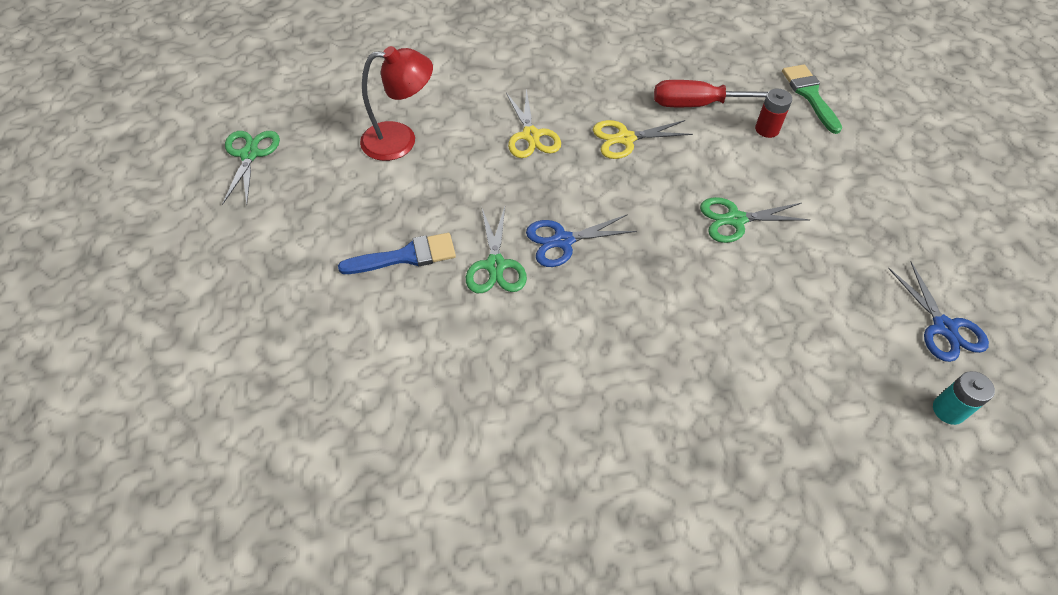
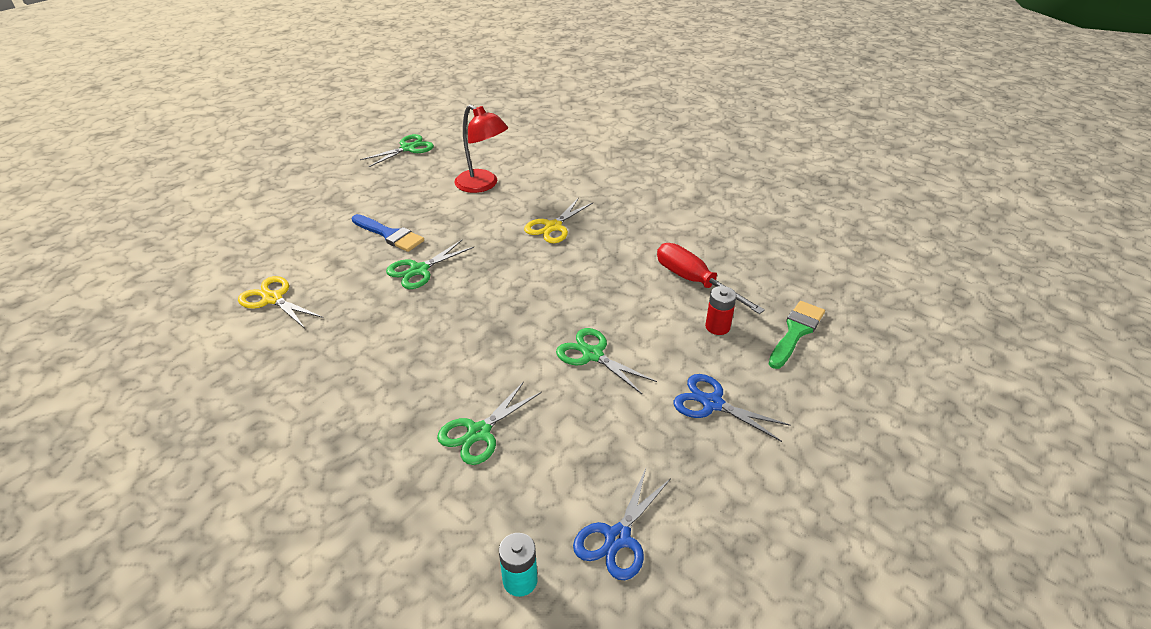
camera: 50 degrees right, 15 degrees down
blue scissors [526,214,637,267] -> blue scissors moved to [674,374,790,442]
yellow scissors [593,120,693,159] -> yellow scissors moved to [238,276,323,328]
none -> green scissors [437,381,542,465]

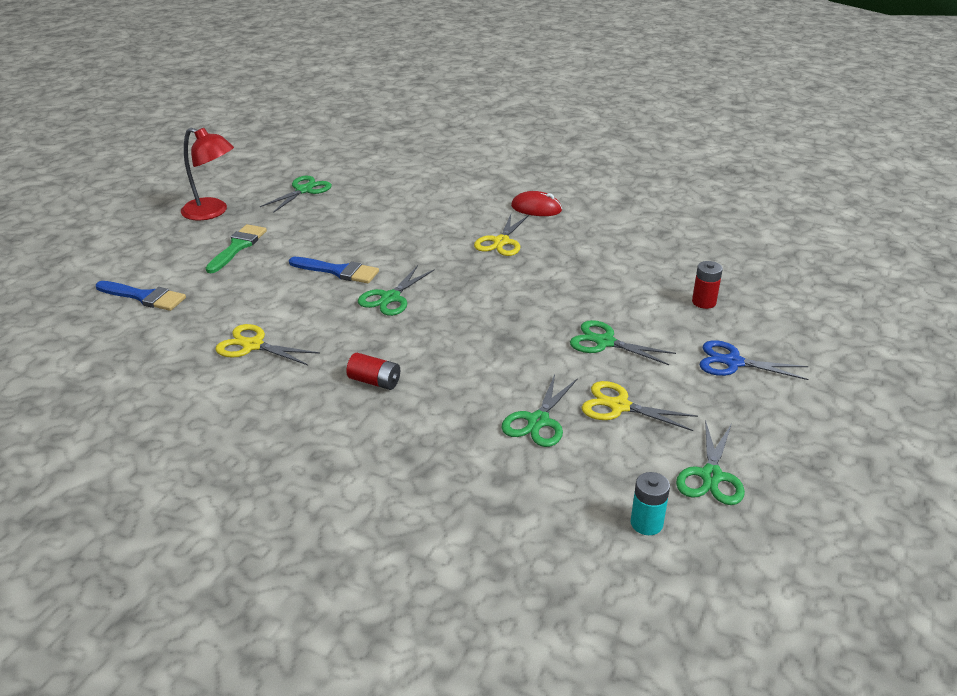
camera: 15 degrees left, 5 degrees down
red lamp [454,105,508,193] -> red lamp moved to [181,128,234,220]
blue scissors [573,469,671,580] -> green scissors [676,419,745,505]
red screwdriver [657,243,765,314] -> none
green brush [769,301,825,369] -> green brush moved to [206,224,267,273]
none -> blue brush [96,281,186,311]
none -> red battery [346,353,400,390]
none -> red mouse [511,191,562,216]
none -> yellow scissors [581,381,698,431]

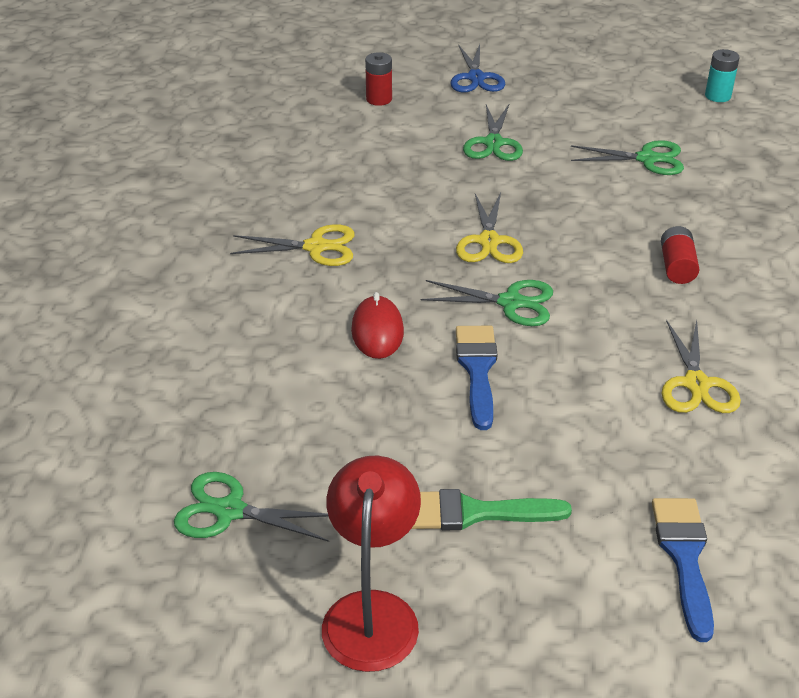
camera: 110 degrees left, 5 degrees up
red mouse [511,191,562,216] -> red mouse moved to [351,292,404,359]
yellow scissors [581,381,698,431] -> yellow scissors moved to [456,193,523,263]
green scissors [676,419,745,505] -> none

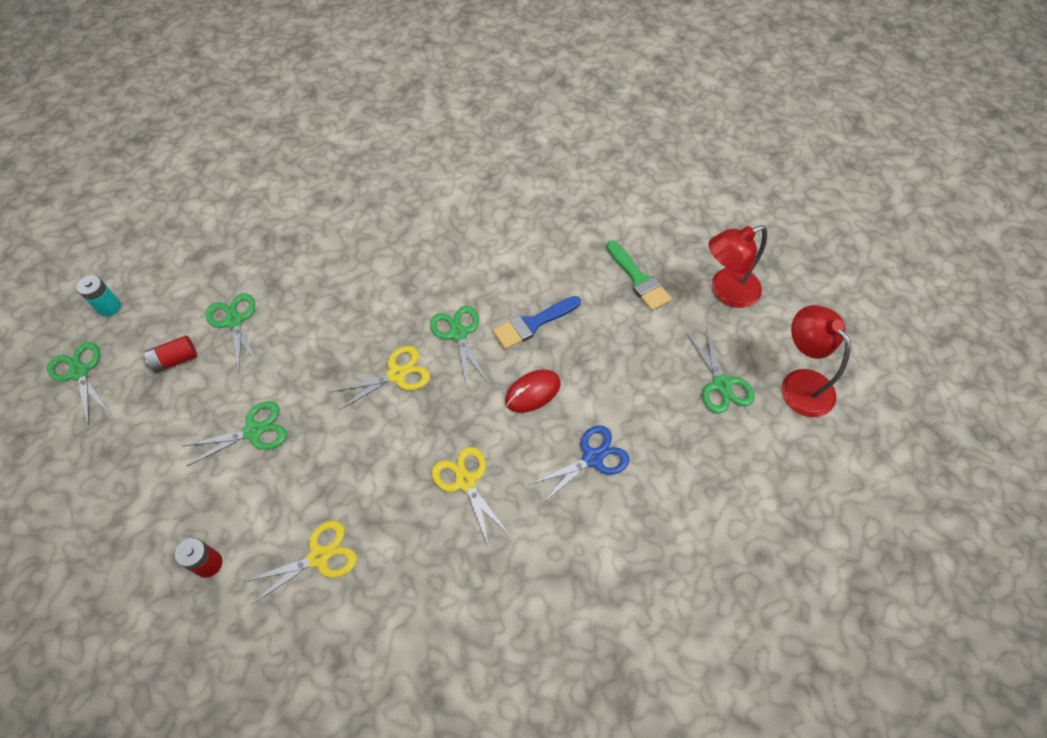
camera: 120 degrees left, 20 degrees up
blue scissors [450,44,505,92] -> blue scissors moved to [529,425,630,504]
blue brush [652,498,714,642] -> none
red battery [661,226,699,284] -> red battery moved to [144,336,197,373]
yellow scissors [661,320,741,413] -> yellow scissors moved to [243,521,357,605]
none -> green scissors [47,342,111,426]
none -> red lamp [782,305,851,417]

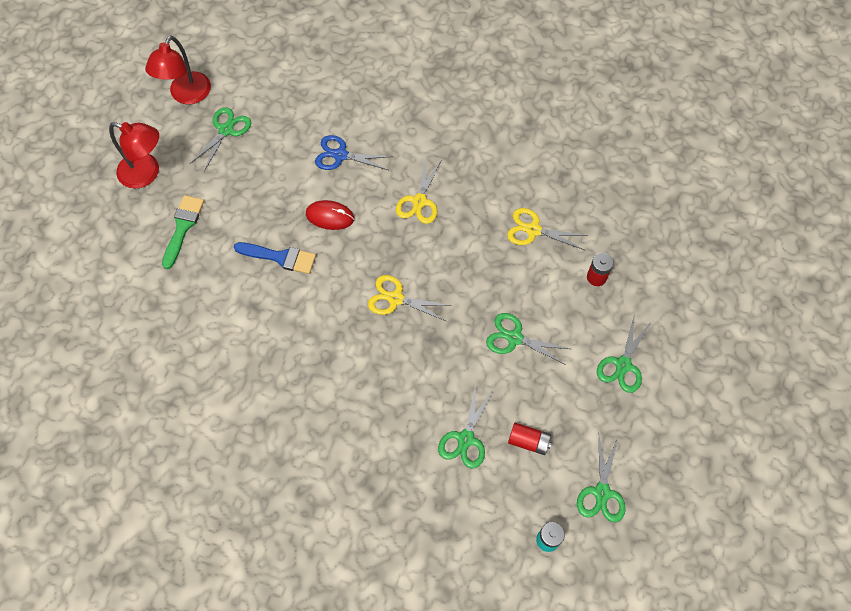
camera: 135 degrees left, 5 degrees up
green scissors [430,306,488,386] -> green scissors moved to [597,314,652,393]

